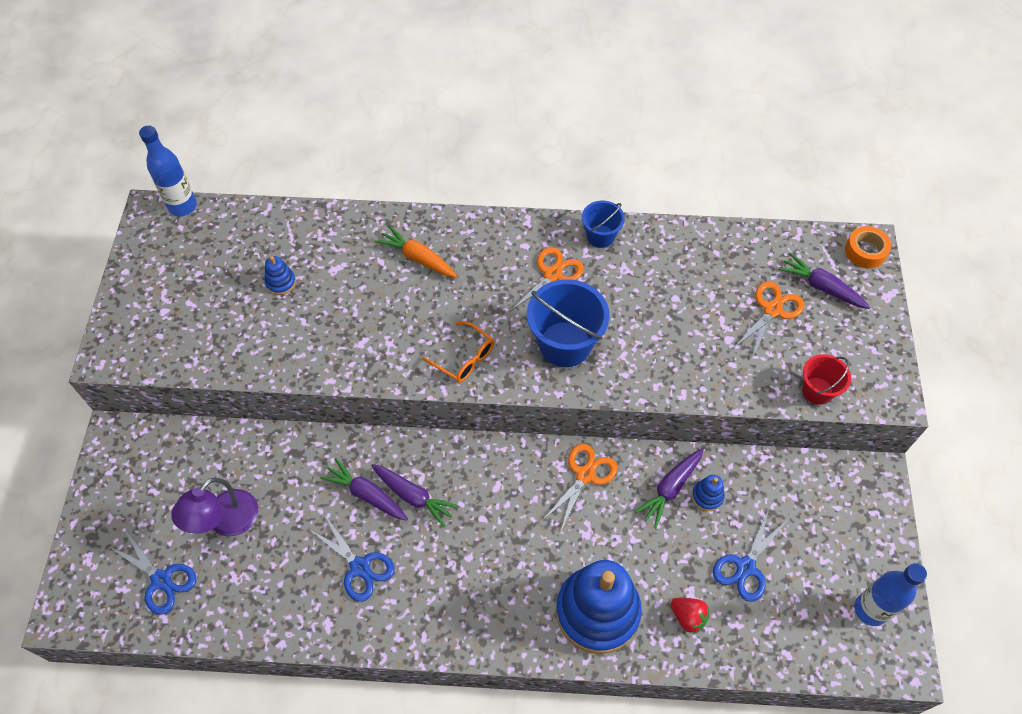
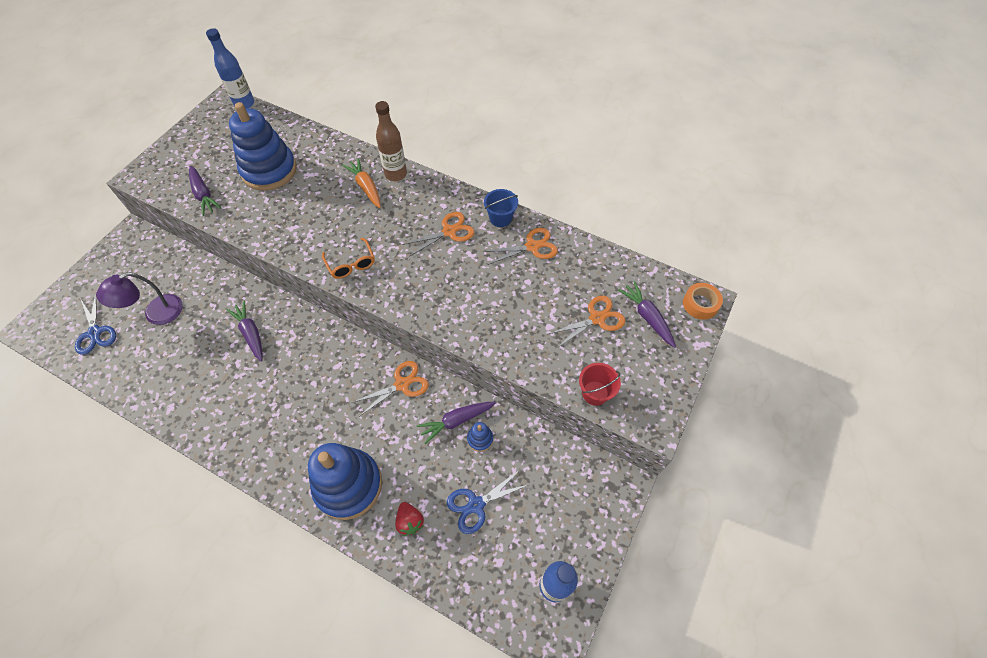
camera: 25 degrees right, 0 degrees up
blue stacking toy [265,256,296,295] -> blue stacking toy [229,102,297,191], size x2.49
blue scissors [310,515,395,602] -> none
purple carrot [371,464,459,528] -> purple carrot moved to [189,166,221,216]
blue bucket [527,279,610,367] -> none
none -> brown bottle [375,101,407,181]
none -> orange scissors [483,228,558,265]

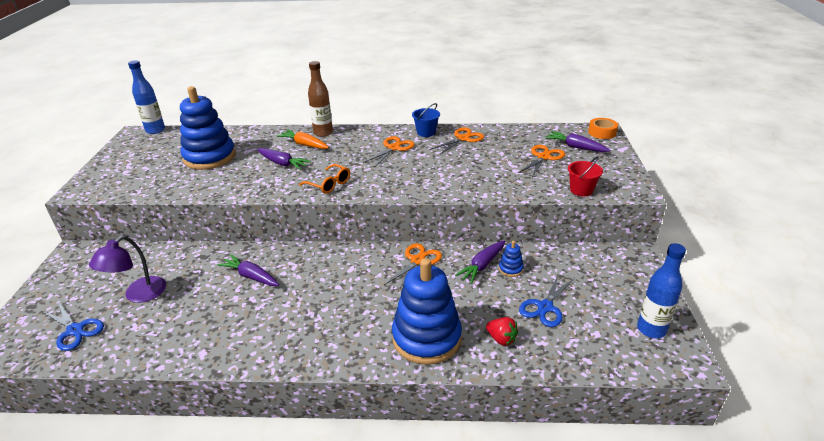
camera: 25 degrees left, 25 degrees down
purple carrot [189,166,221,216] -> purple carrot moved to [257,148,311,170]

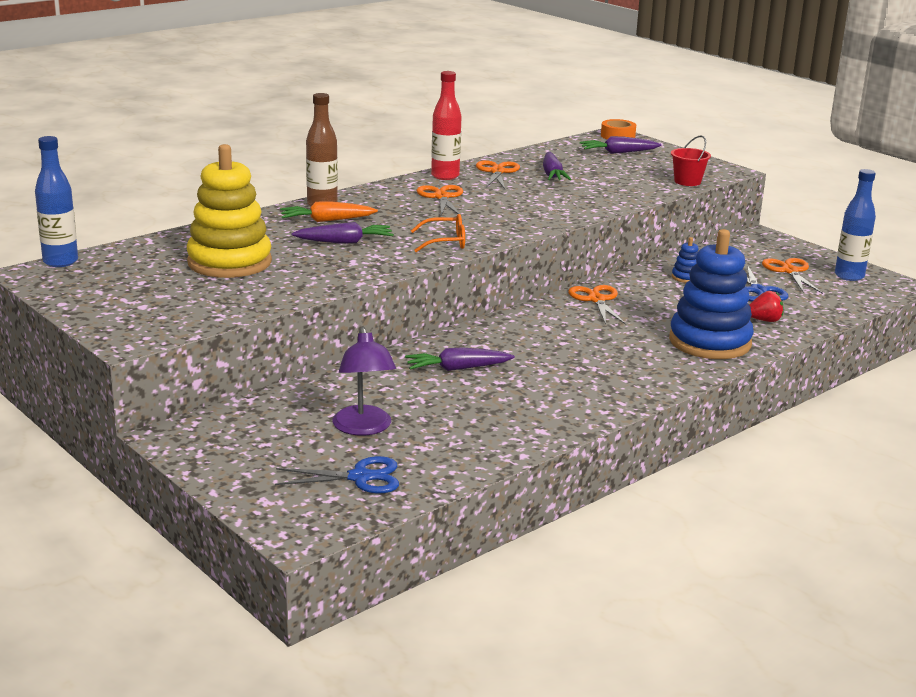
camera: 45 degrees left, 10 degrees down
blue stacking toy [180,86,235,170] -> yellow stacking toy [187,144,272,278]
blue bucket [412,103,440,137] -> red bottle [431,71,462,180]
purple carrot [455,240,505,284] -> purple carrot moved to [543,152,571,180]
orange scissors [519,145,565,177] -> orange scissors moved to [762,258,823,294]

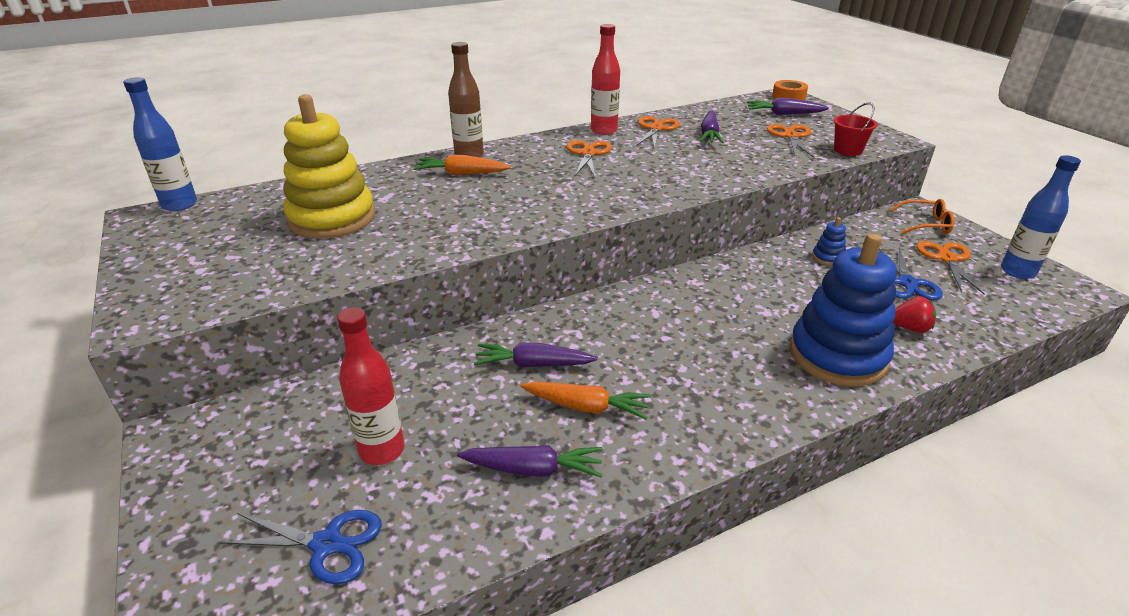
camera: 15 degrees right, 10 degrees up
purple carrot [292,222,394,244] -> purple carrot moved to [457,445,602,477]
purple lamp [333,327,396,436] -> red bottle [337,307,405,465]
orange glasses [411,214,465,252] -> orange glasses moved to [890,199,954,234]
orange scissors [568,285,626,325] -> orange scissors moved to [767,124,814,158]
none -> orange carrot [521,381,651,419]

